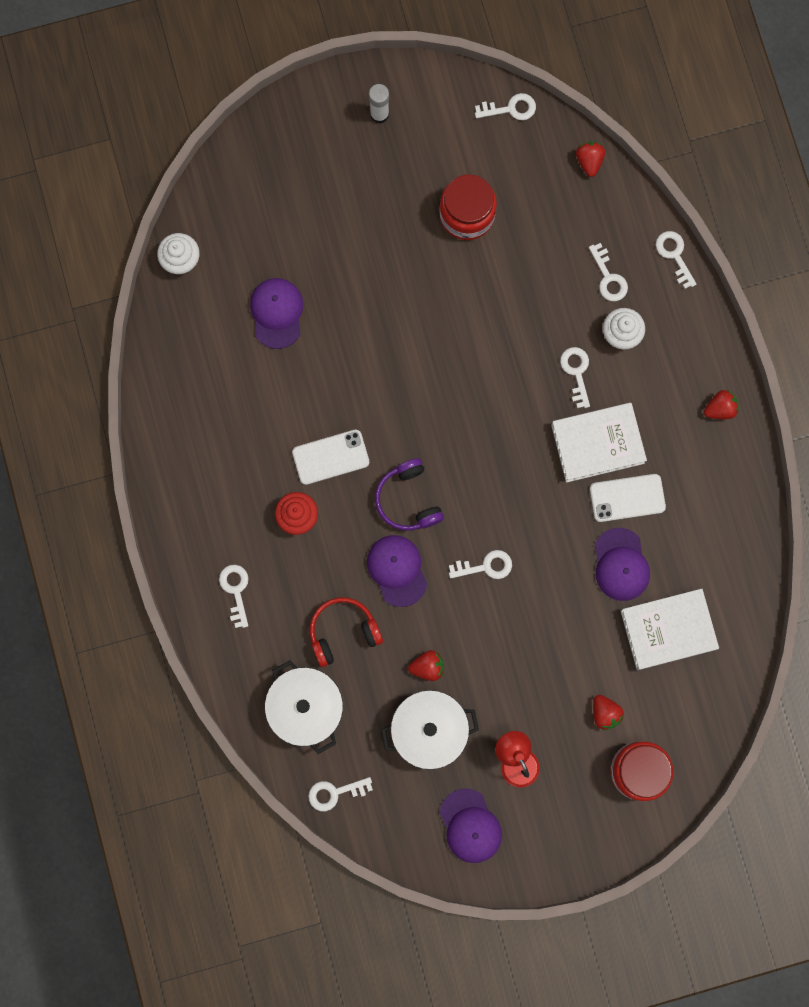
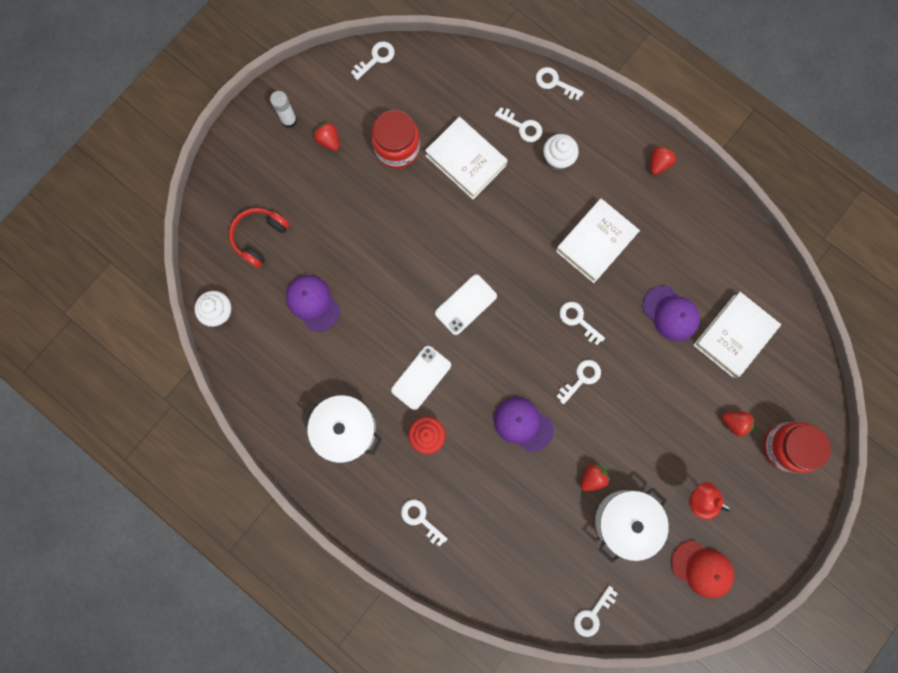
camera: 35 degrees left, 0 degrees up
white pot [265,660,343,754] -> white pot moved to [302,395,382,463]
red headphones [310,597,383,667] -> red headphones moved to [229,208,290,268]
purple headphones [375,458,444,531] -> none
purple cap [440,789,502,863] -> red cap [671,541,734,599]
white key [560,347,590,408] -> white key moved to [559,302,605,345]
red strawberry [576,142,605,177] -> red strawberry moved to [314,122,340,151]
white phone [590,474,666,522] -> white phone moved to [435,274,497,335]
none -> white book [425,117,508,199]

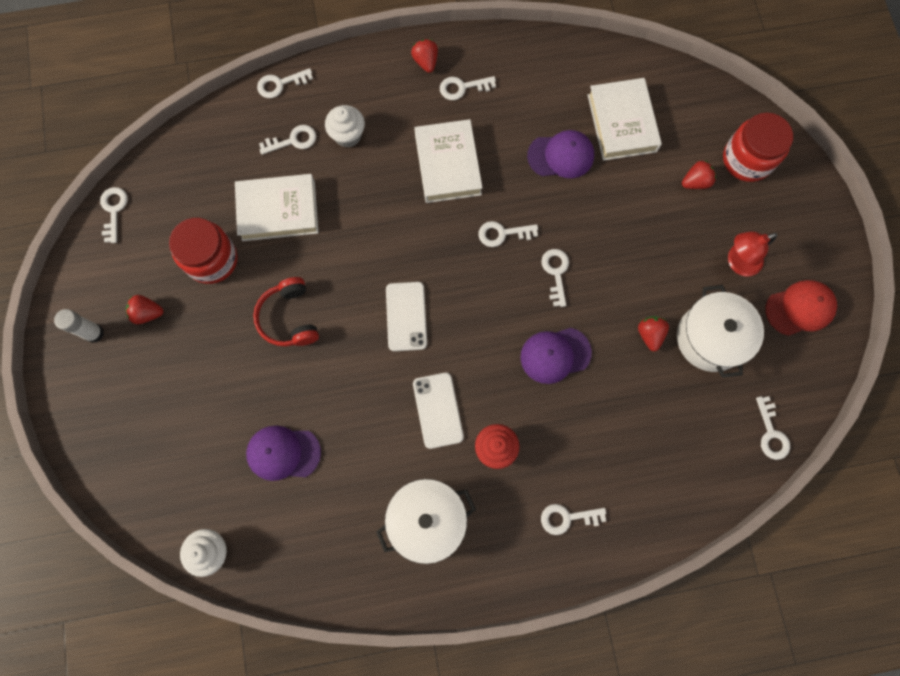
camera: 50 degrees left, 5 degrees down
red headphones [229,208,290,268] -> red headphones moved to [253,277,319,347]
none -> white key [440,76,496,100]

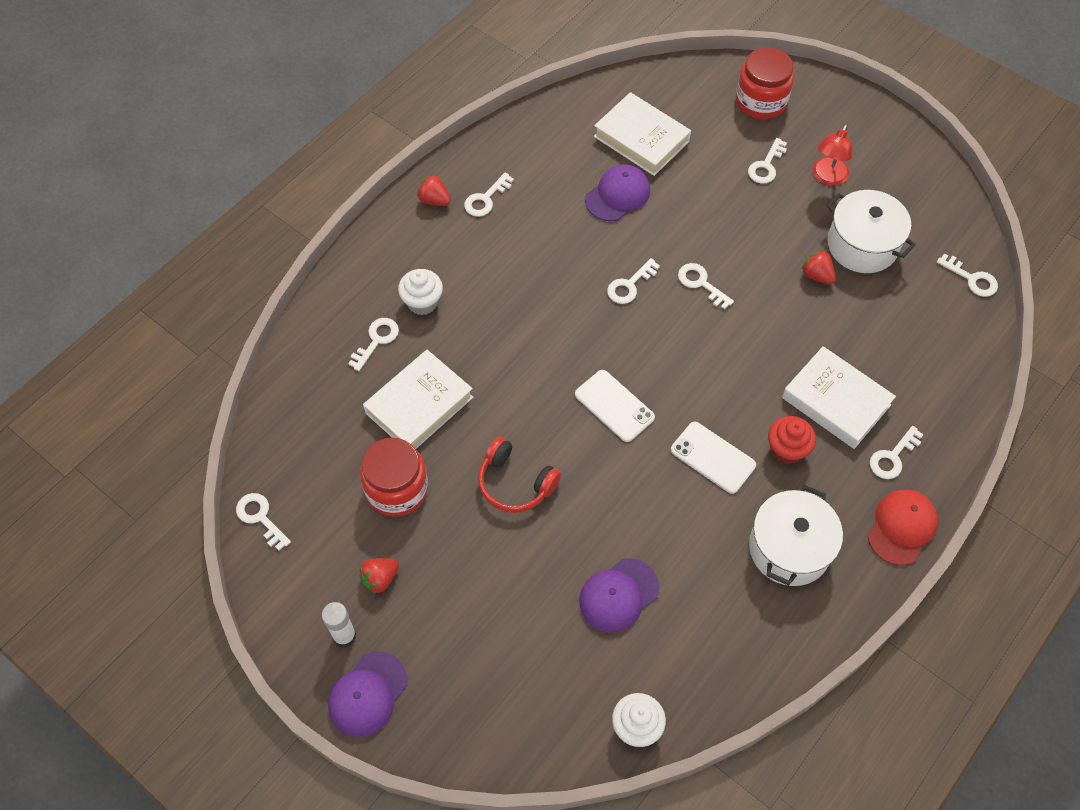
camera: 40 degrees left, 15 degrees down
white key [257,68,313,98] -> white key moved to [748,138,787,184]
white book [414,119,483,203] -> white book moved to [782,346,896,449]
purple cap [520,328,592,384] -> purple cap moved to [328,651,407,737]
red strawberry [682,160,716,189] -> none
red cap [765,280,837,336] -> red cap moved to [868,490,938,565]

